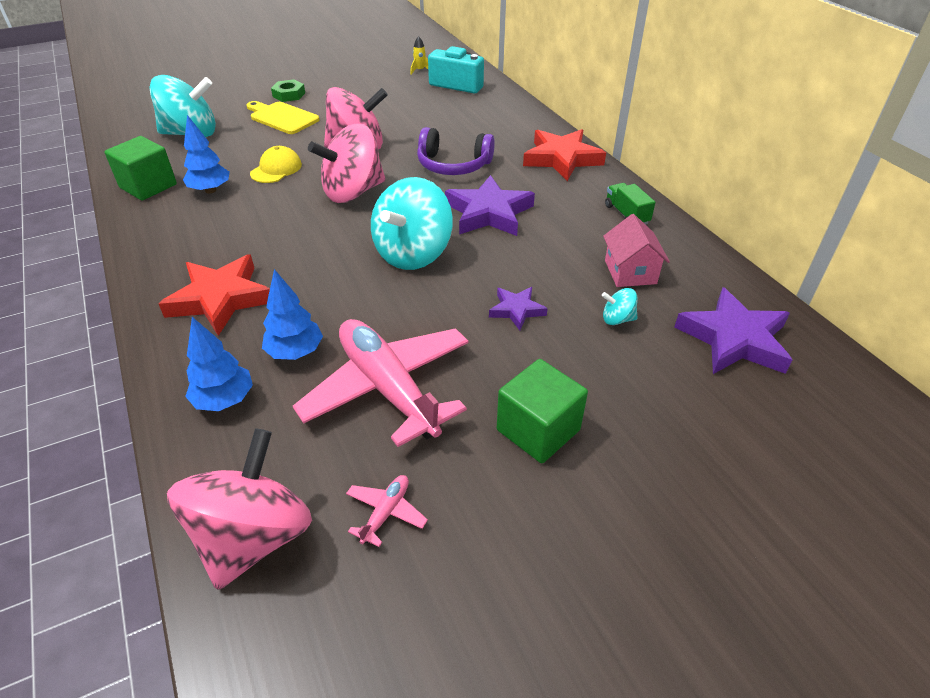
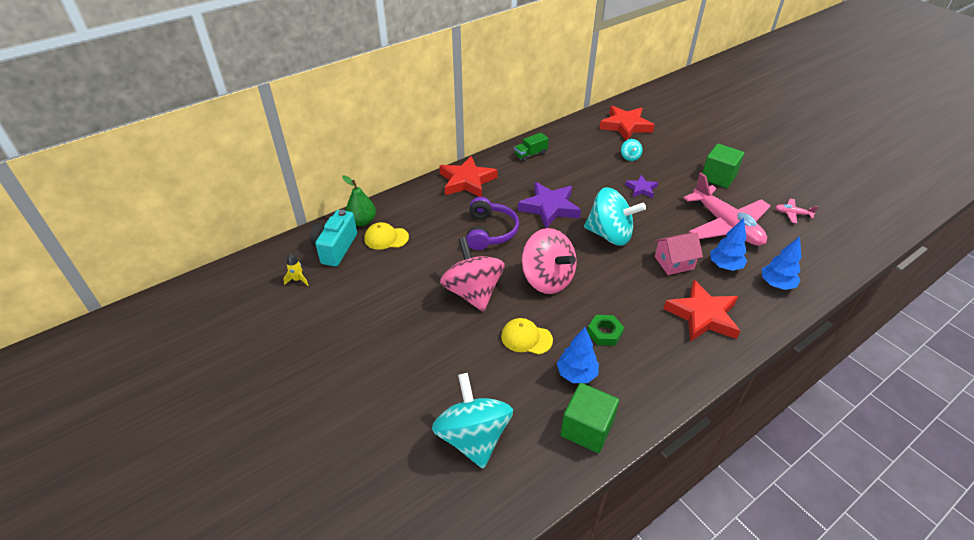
camera: 100 degrees left, 0 degrees up
pink spinning top [167,428,312,590] -> none
yellow cutting board [246,101,320,134] -> none
green nut [271,79,305,102] -> green nut moved to [587,315,624,346]
pink plane [293,319,469,447] -> pink plane turned 75 degrees counterclockwise [684,173,770,246]
pink house [603,214,670,287] -> pink house moved to [655,233,703,275]
purple star [674,287,792,374] -> red star [599,106,655,140]
none -> green pear [342,176,376,226]
none -> yellow cap [364,222,409,250]

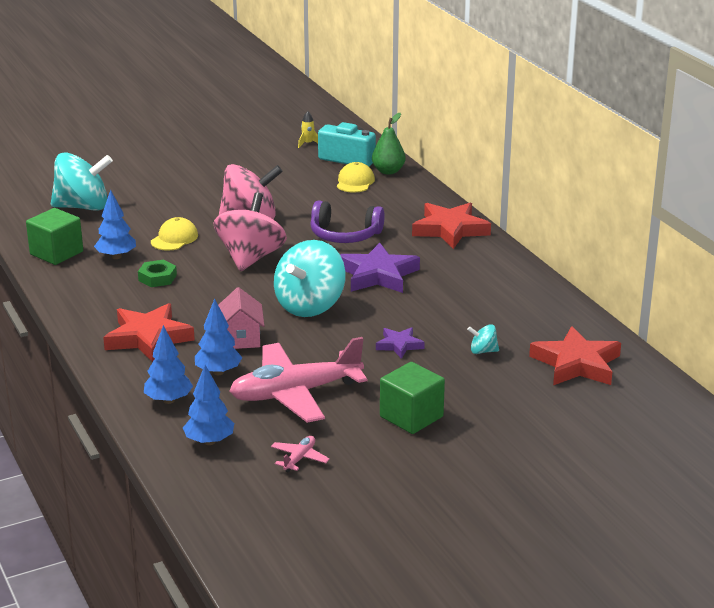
camera: 100 degrees right, 15 degrees down
green truck [514,133,549,162] -> none
pink spinning top [521,228,577,294] -> pink spinning top turned 135 degrees clockwise [214,192,287,271]
none -> blue tree [183,365,234,445]

